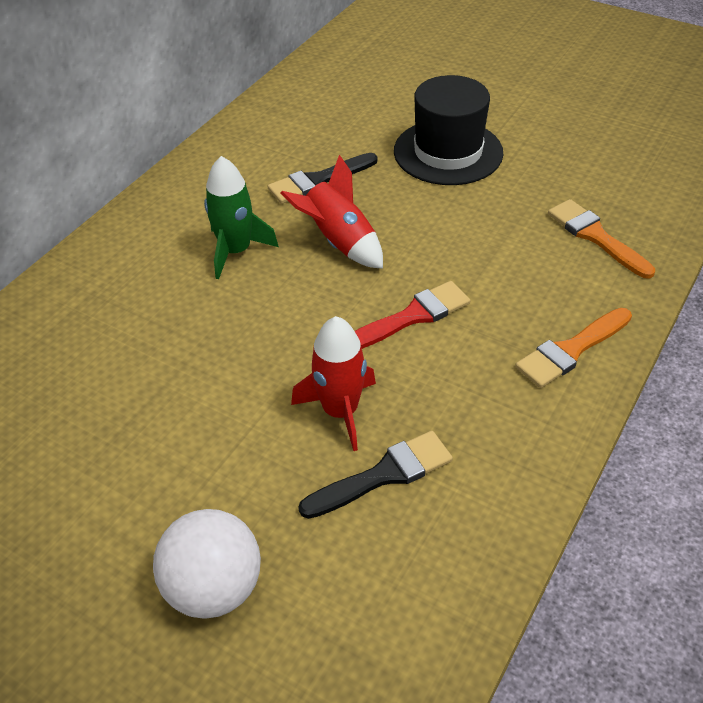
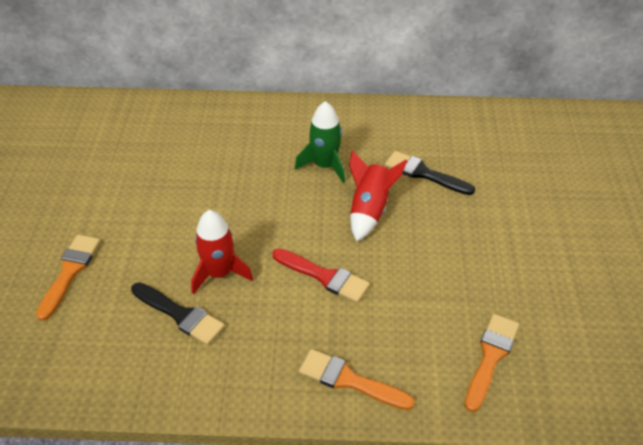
camera: 60 degrees right, 0 degrees up
white ball [153,509,261,619] -> orange brush [36,234,101,321]
black hat [394,75,503,185] -> none

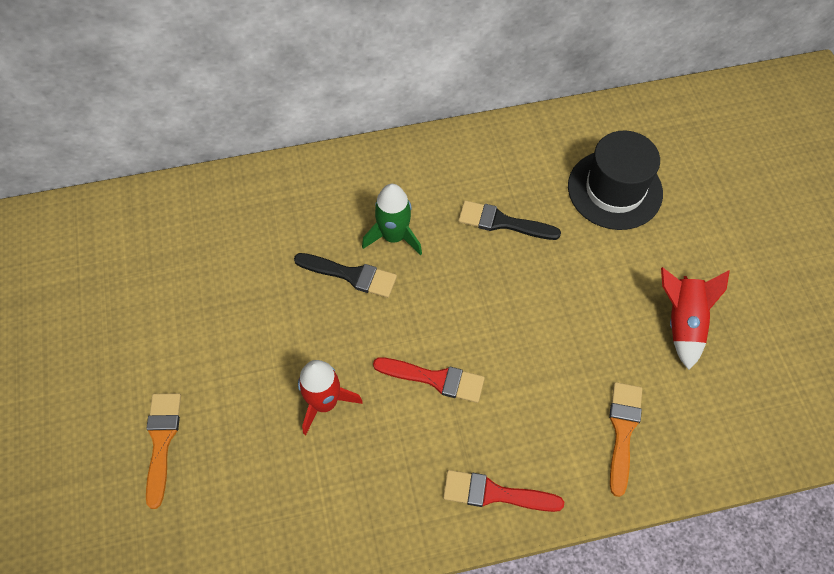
camera: 15 degrees left, 15 degrees up
black brush [131,282,225,345] -> black brush moved to [294,253,397,298]
orange brush [299,349,415,410] -> red brush [443,470,564,512]
red rocket [349,150,407,242] -> red rocket moved to [661,267,730,370]
none -> black hat [568,131,663,230]

